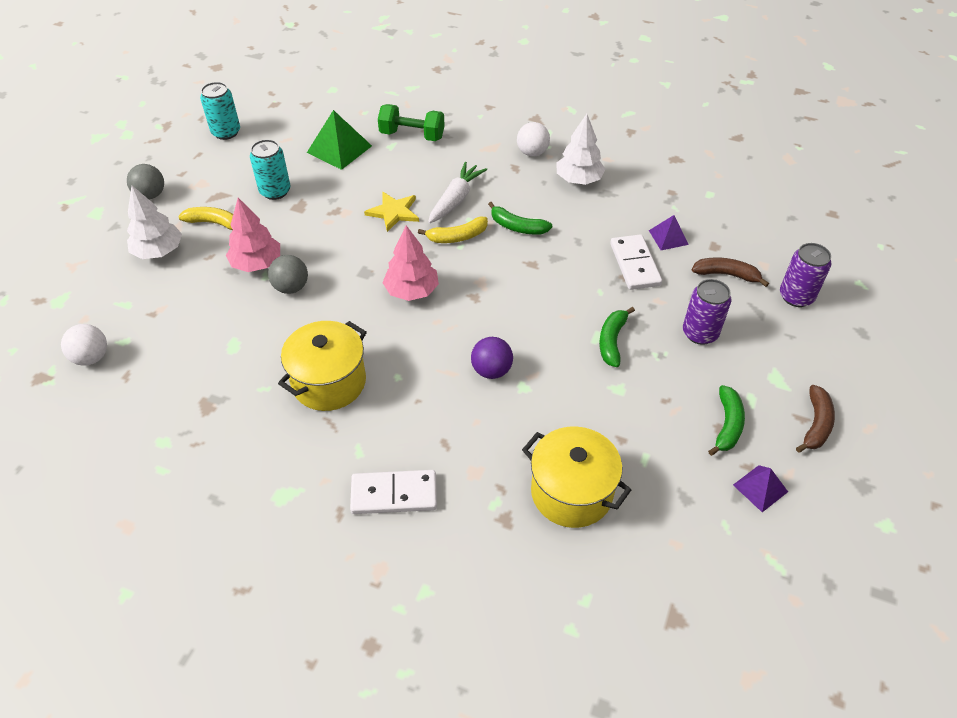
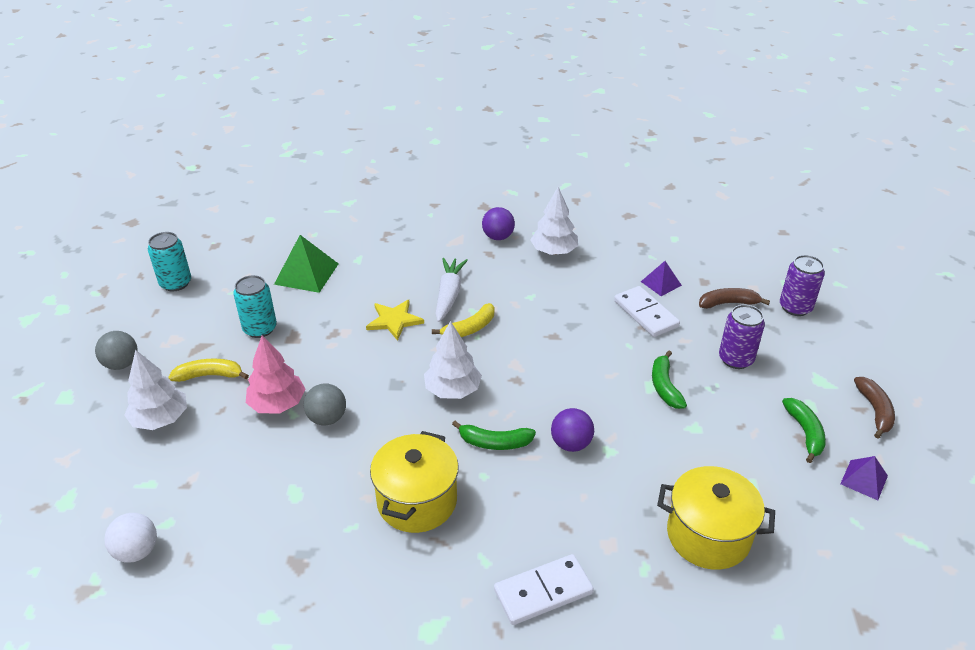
camera: 20 degrees left, 10 degrees down
green dumbbell [378,104,445,141] -> none
pink tree [383,225,439,301] -> white tree [424,321,482,399]
green banana [488,202,552,235] -> green banana moved to [452,421,536,450]
white ball [517,122,550,157] -> purple ball [482,207,515,240]

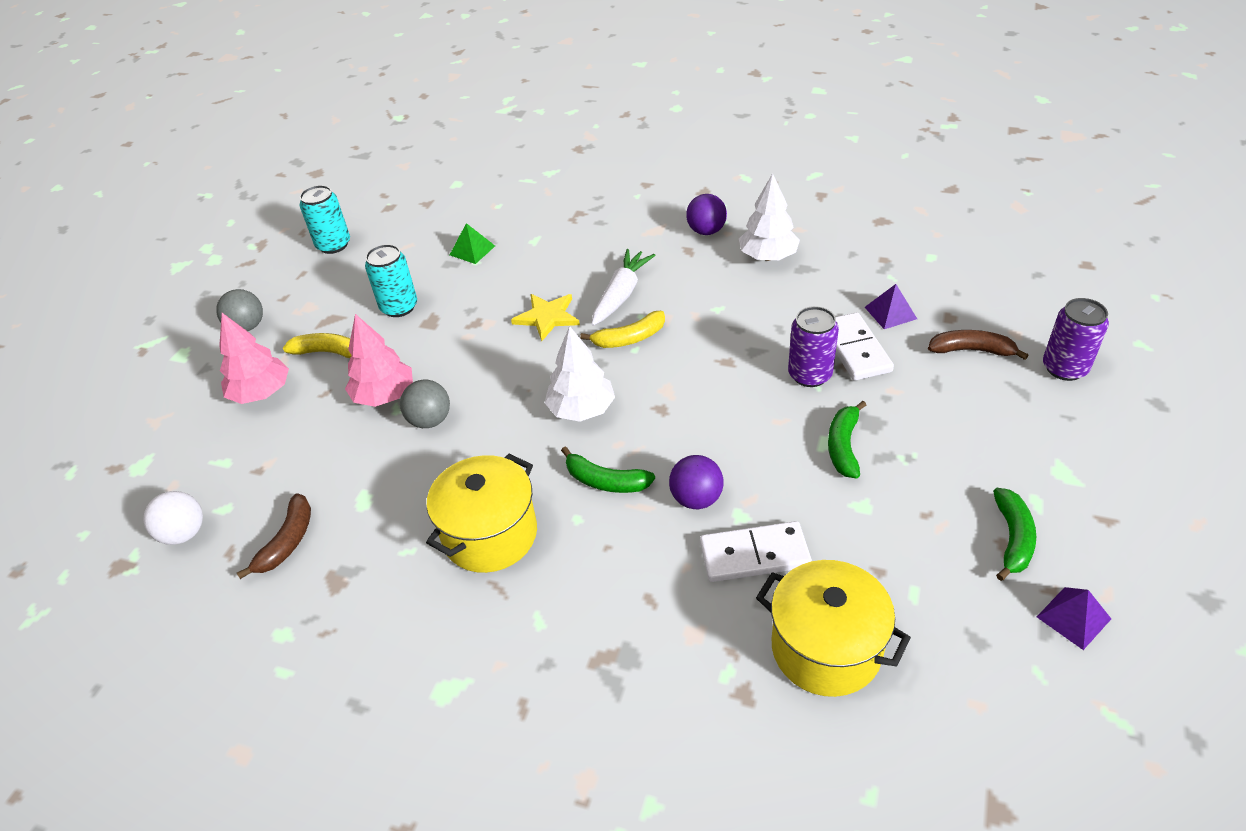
camera: 20 degrees right, 5 degrees up
white tree [124,350,187,430] -> pink tree [219,313,289,404]
green pyramid [274,235,338,293] -> green pyramid [450,223,495,264], size x0.59
white domino [494,554,594,625] -> white domino moved to [700,521,812,582]
purple can [719,304,765,369] -> purple can moved to [788,306,839,387]
brown banana [854,377,895,439] -> brown banana moved to [237,493,311,579]

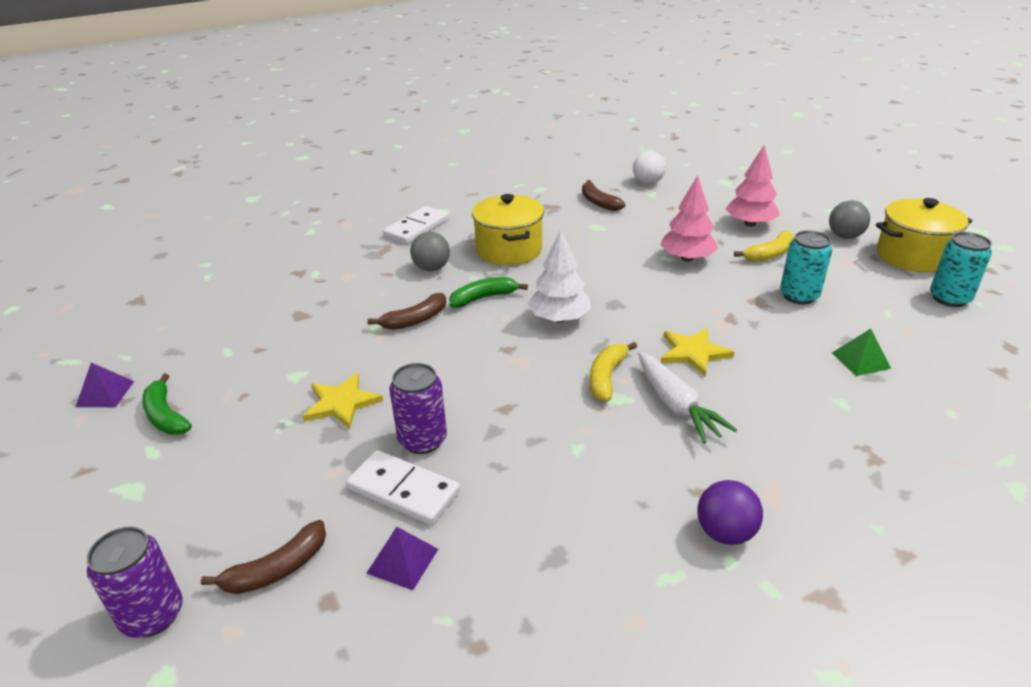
camera: 130 degrees right, 10 degrees down
grey ball [400,380,450,428] -> grey ball moved to [410,232,450,271]
purple ball [669,455,724,509] -> brown banana [368,293,446,330]
white domino [700,521,812,582] -> white domino moved to [383,206,449,244]
white tree [739,173,800,261] -> none
yellow pot [756,560,911,697] -> yellow pot moved to [876,198,972,273]
green banana [828,401,866,479] -> yellow star [303,373,383,429]

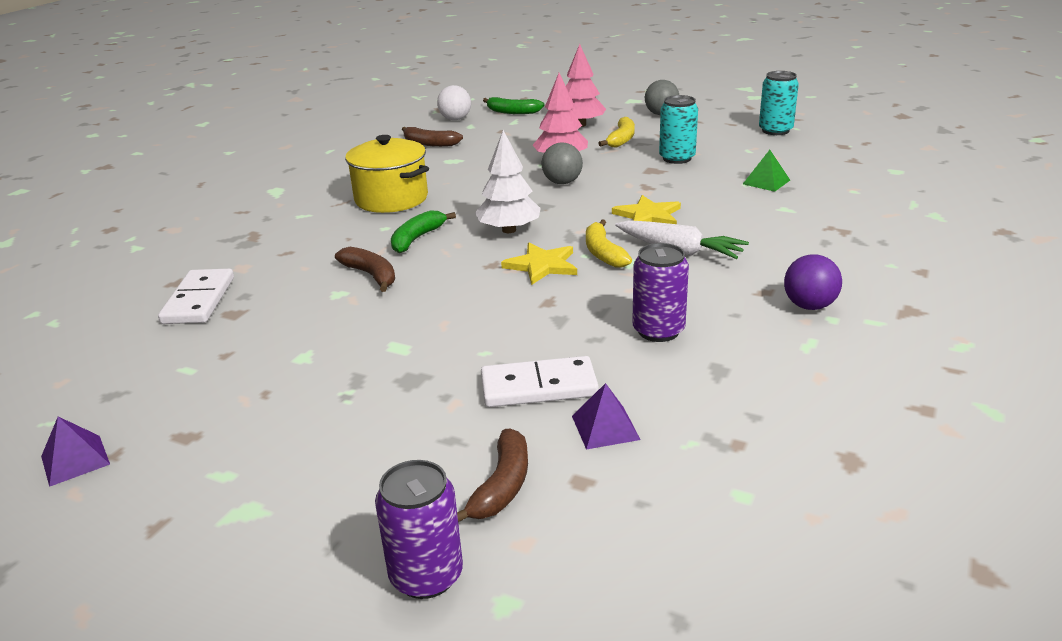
camera: 35 degrees left, 5 degrees down
green banana [142,374,192,434] -> green banana moved to [483,97,544,114]
yellow star [303,373,383,429] -> yellow star moved to [501,243,577,285]
brown banana [368,293,446,330] -> brown banana turned 60 degrees counterclockwise [335,247,395,292]
white domino [383,206,449,244] -> white domino moved to [158,269,234,324]
purple can [389,363,447,454] -> purple can moved to [632,243,689,342]
grey ball [410,232,450,271] -> grey ball moved to [541,143,583,184]
yellow pot [876,198,972,273] -> none

